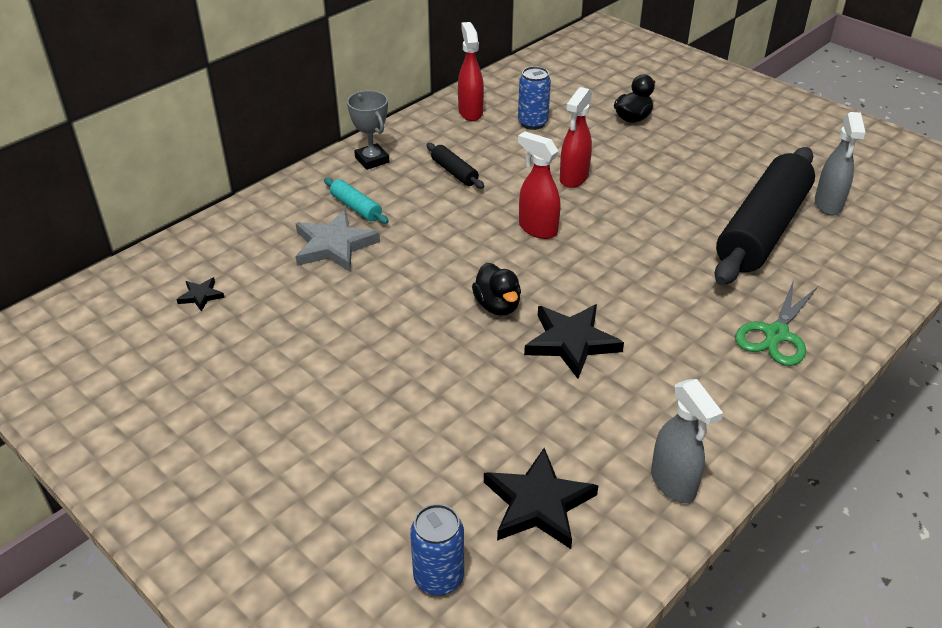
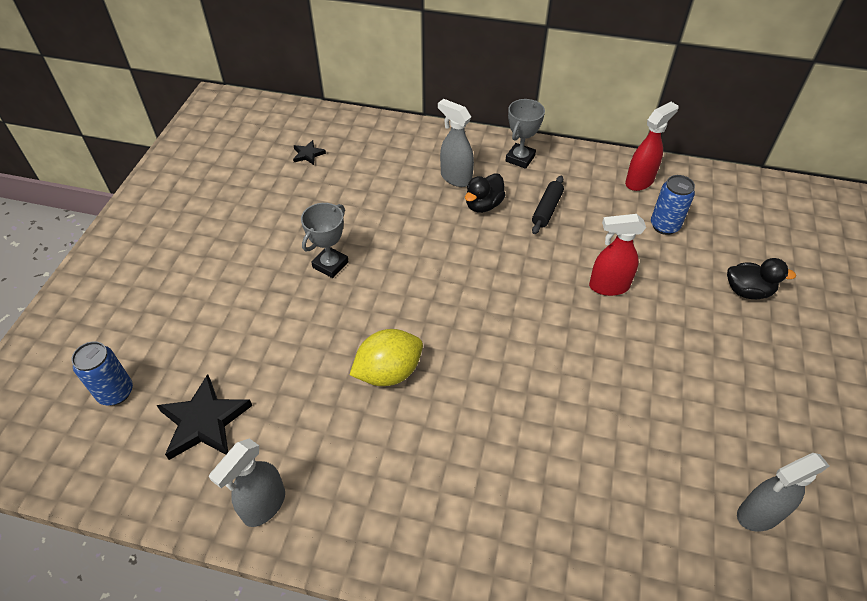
camera: 60 degrees right, 10 degrees up
grey star [296,210,380,272] -> none
turquoise rolling pin [324,178,389,224] -> grey spray bottle [438,99,474,187]
black duck [472,263,521,316] -> black duck moved to [465,173,506,213]
red spray bottle [518,131,561,239] -> none
black star [524,304,624,379] -> yellow lemon [350,329,423,386]
black rolling pin [715,147,815,285] -> none
green scissors [735,280,818,366] -> none
none -> grey trophy [301,203,349,278]

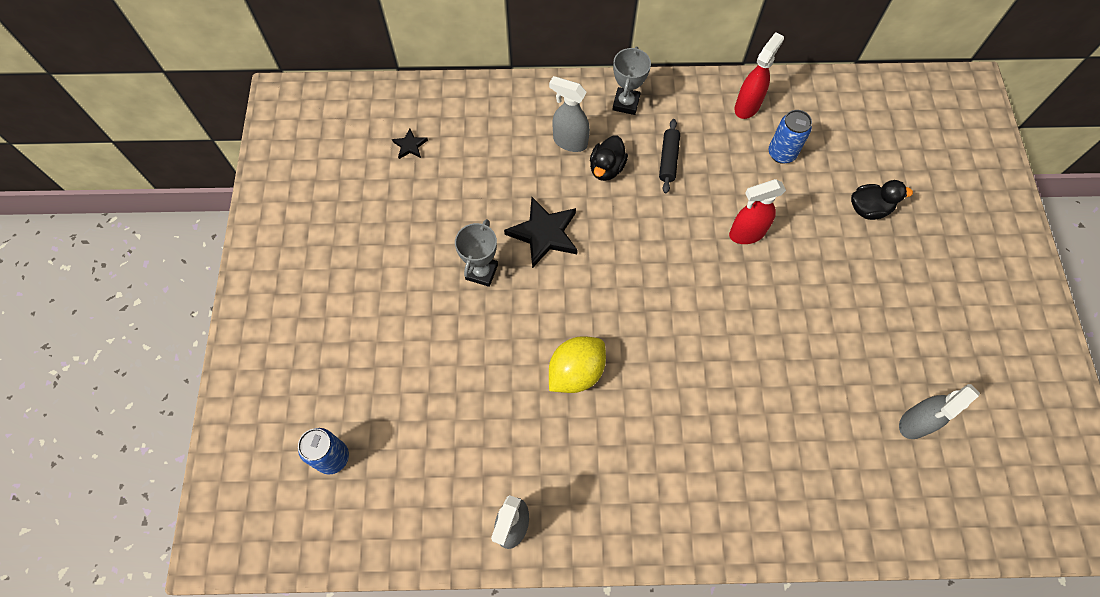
camera: 15 degrees left, 15 degrees up
black star [157,374,252,460] -> black star moved to [504,197,578,268]

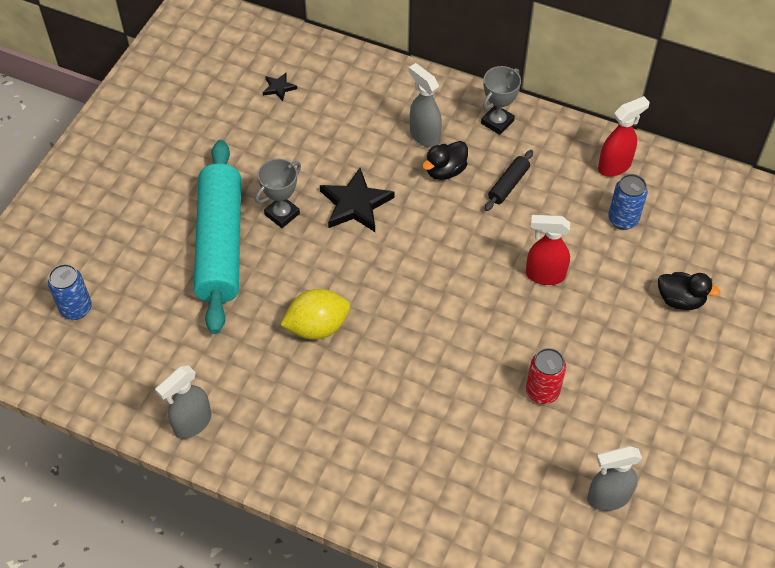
camera: 25 degrees right, 10 degrees down
none -> turquoise rolling pin [194,140,241,334]
none -> red can [526,348,566,404]

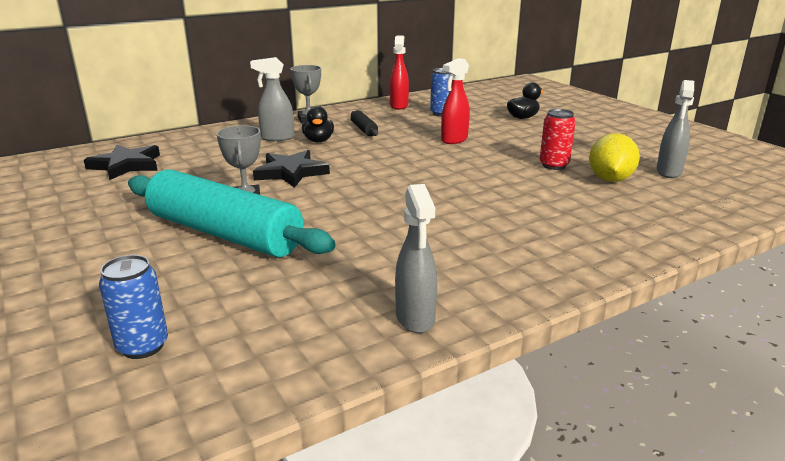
camera: 55 degrees left, 30 degrees down
black star [263,73,297,101] -> black star [84,145,160,180], size x2.03
yellow lemon [280,289,350,340] -> yellow lemon moved to [589,133,640,182]

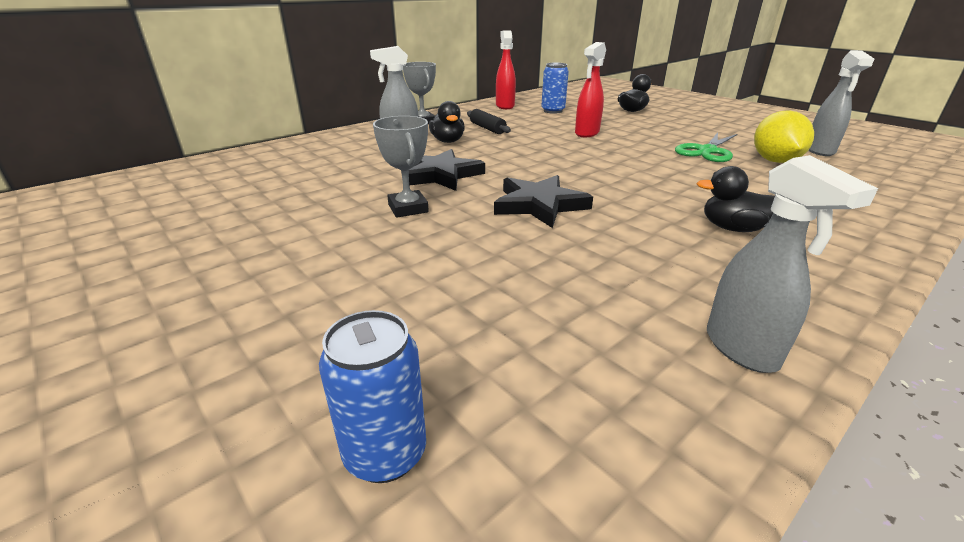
camera: 10 degrees left, 5 degrees up
black star [84,145,160,180] -> black star moved to [494,175,593,228]
turquoise rolling pin [128,169,336,257] -> none
red can [540,109,576,170] -> green scissors [675,132,737,162]
none -> black duck [696,166,775,232]

